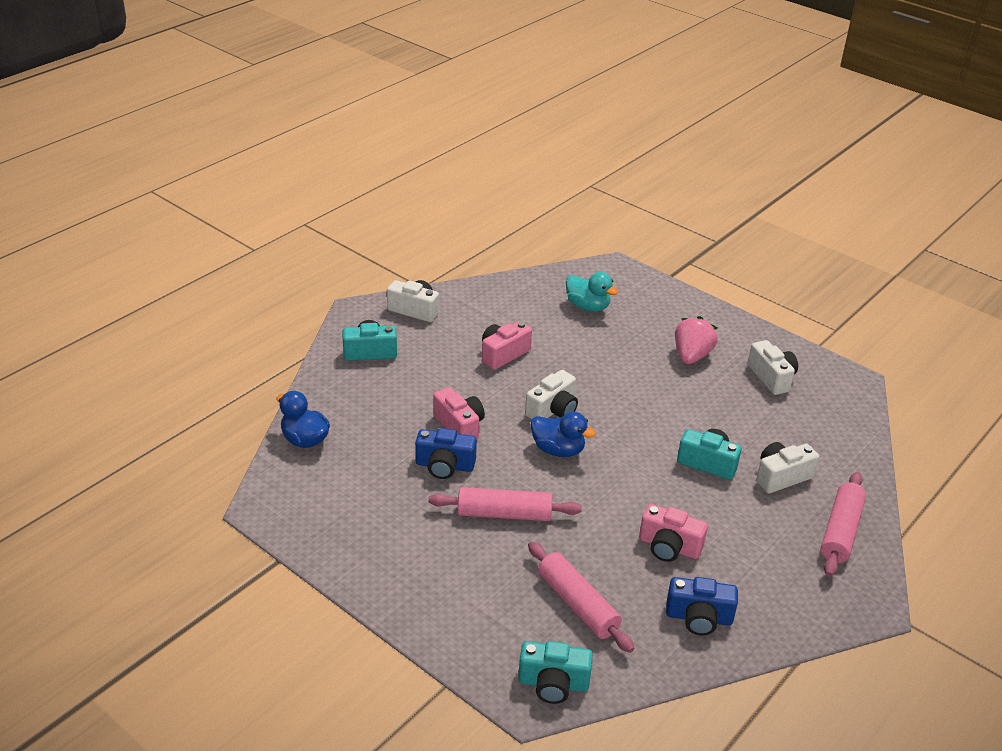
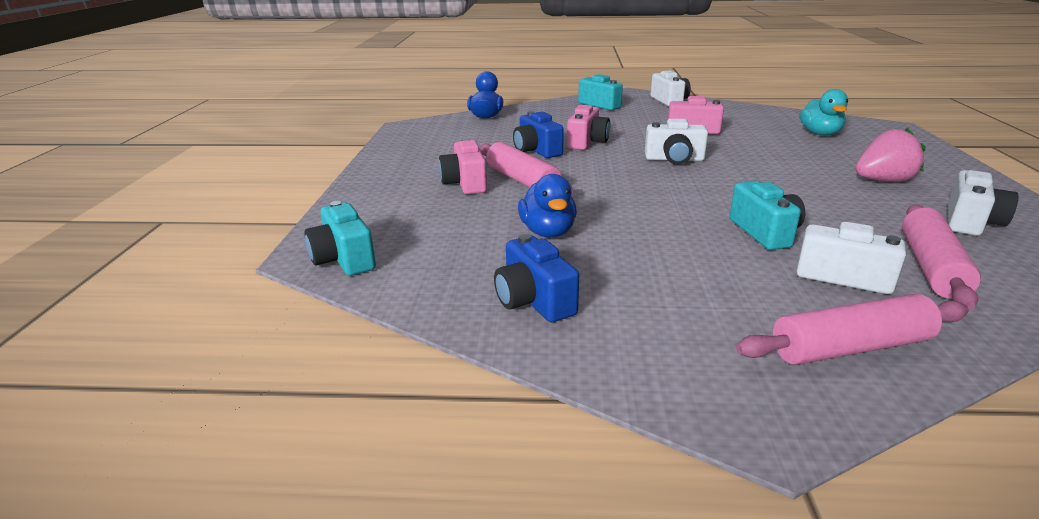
camera: 55 degrees right, 10 degrees down
pink rolling pin [528,541,634,653] -> pink rolling pin moved to [902,204,981,310]
blue duck [530,412,596,457] -> blue duck moved to [518,174,577,238]
pink camera [639,504,708,562] -> pink camera moved to [439,138,487,194]

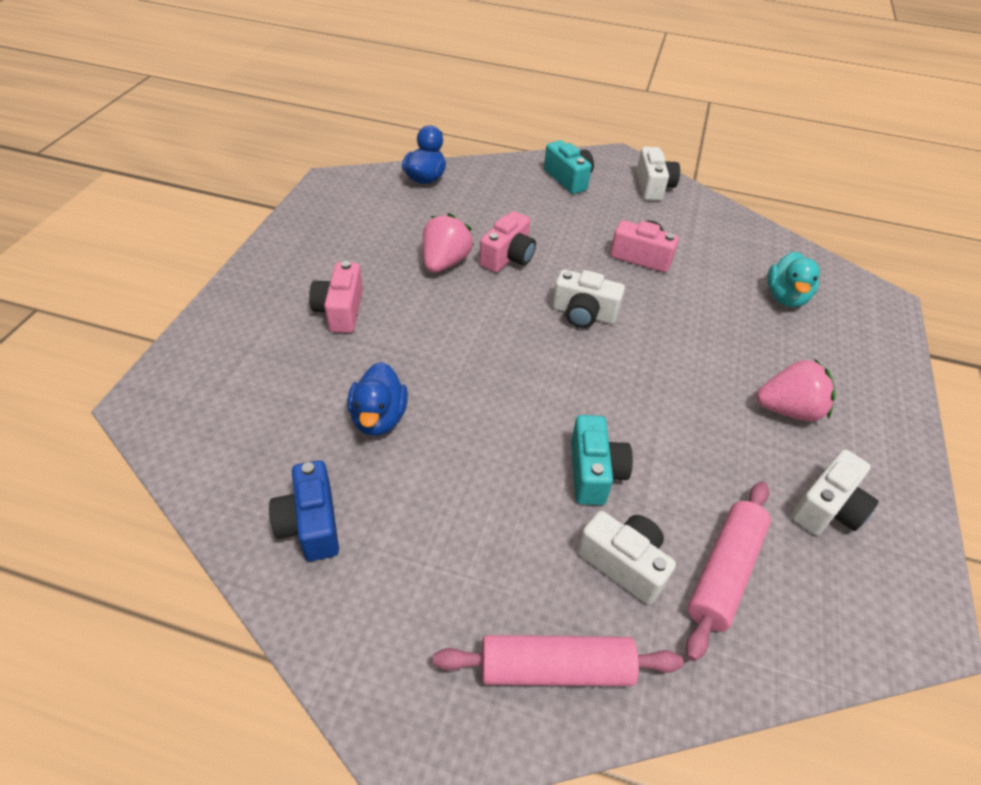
camera: 10 degrees right, 20 degrees up
turquoise camera [304,201,376,276] -> none
pink rolling pin [480,142,573,193] -> none
blue camera [513,111,564,158] -> pink strawberry [423,213,474,273]

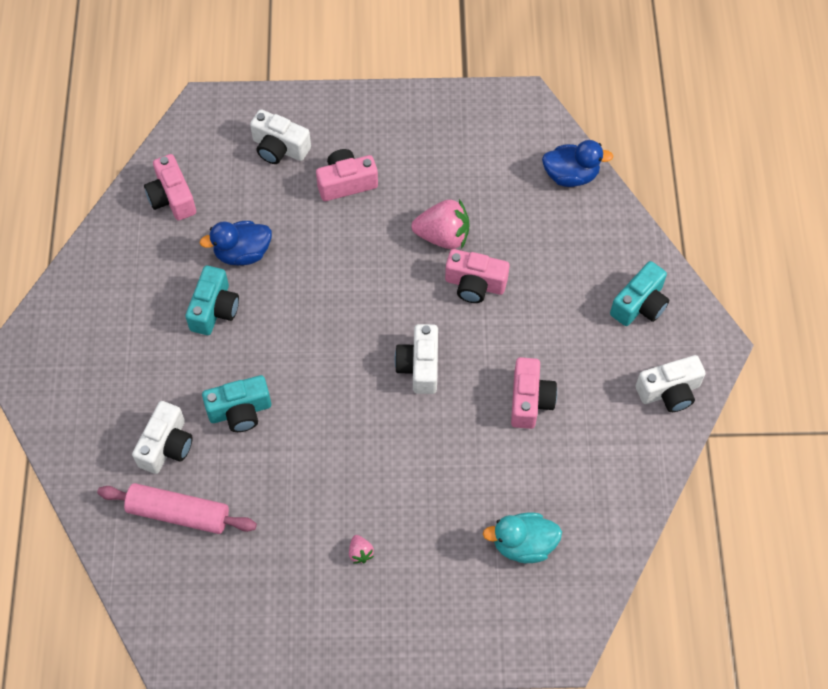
camera: 75 degrees right, 15 degrees up
blue camera [269,460,339,561] -> none
pink rolling pin [433,635,684,686] -> none
pink strawberry [756,359,836,422] -> pink strawberry [349,535,374,564], size x0.46
white camera [791,449,879,535] -> white camera moved to [250,109,311,164]
none -> pink camera [144,154,196,221]
none -> turquoise camera [185,266,239,335]

